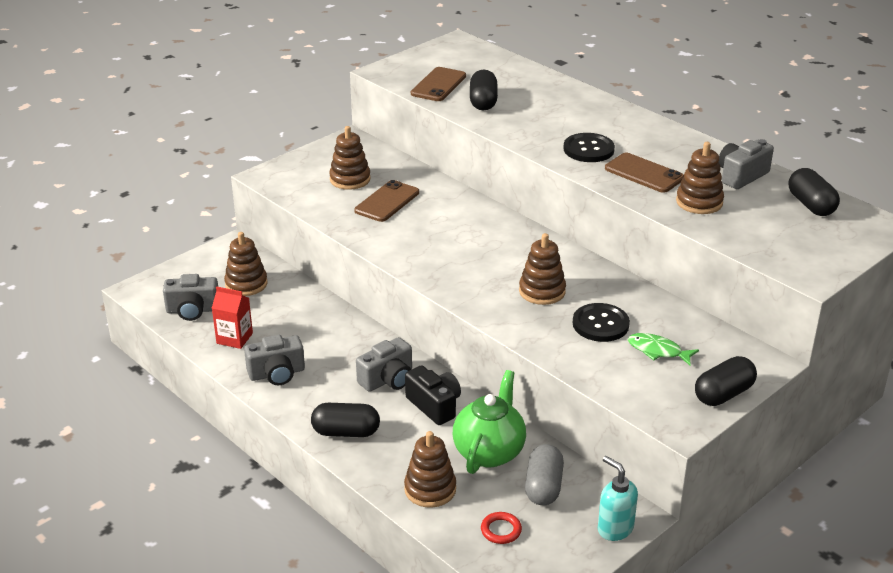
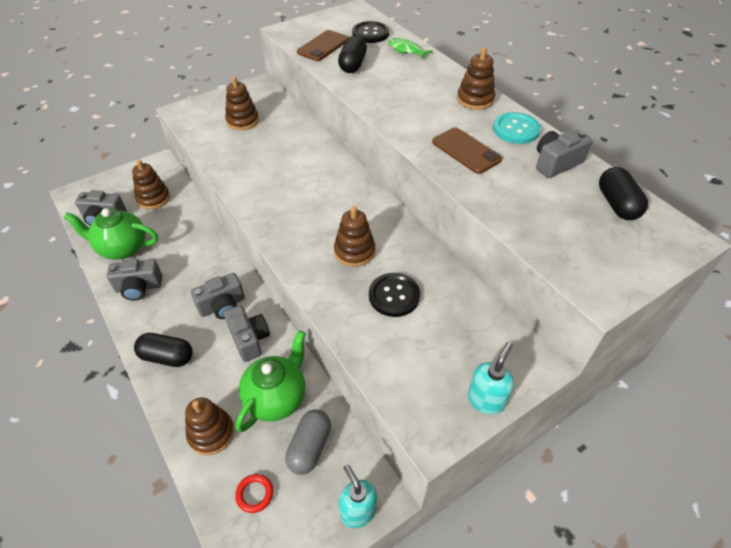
camera: 10 degrees right, 15 degrees up
red carton [212,286,253,349] -> green teapot [64,208,158,259]
brown phone [354,180,419,222] -> none
black camera [405,365,461,425] -> grey camera [224,305,270,362]
black button [563,133,615,162] -> black button moved to [352,21,389,43]
green fish [628,333,699,365] -> green fish moved to [388,38,432,59]
brown stacking toy [676,142,724,214] -> brown stacking toy moved to [457,47,495,110]
black capsule [695,356,757,406] -> turquoise soap dispenser [468,342,514,415]
none -> turquoise button [493,112,541,144]

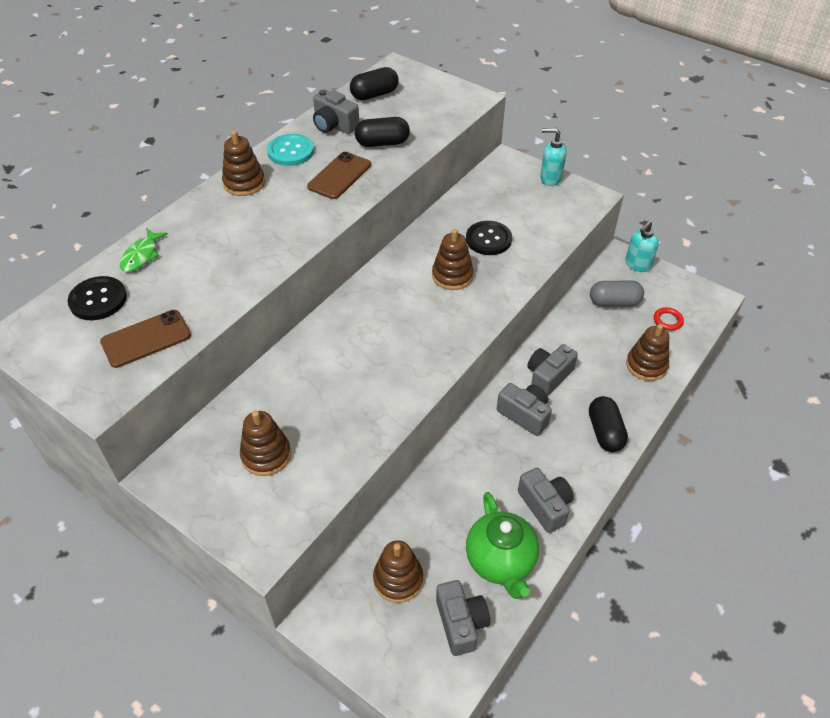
camera: 110 degrees left, 0 degrees up
green teapot [236,331,306,432] -> none
brown phone [297,30,349,61] -> brown phone turned 45 degrees counterclockwise [100,310,191,368]
black capsule [338,36,367,73] -> black capsule moved to [355,117,410,147]

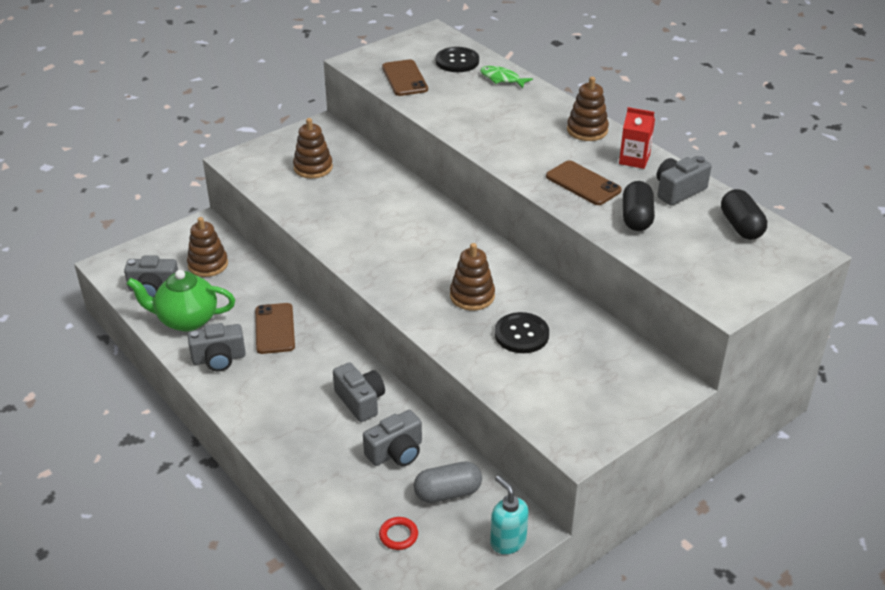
camera: 105 degrees right, 10 degrees down
turquoise button [267,134,314,166] -> red carton [619,107,655,169]
grey camera [497,383,552,436] -> grey camera moved to [363,410,422,466]
turquoise soap dispenser [540,128,567,186] -> none
black capsule [589,396,628,452] -> none
grey capsule [590,281,644,307] -> grey capsule turned 60 degrees clockwise [414,461,482,503]
brown stacking toy [626,324,669,381] -> none
none -> brown phone [255,303,295,354]

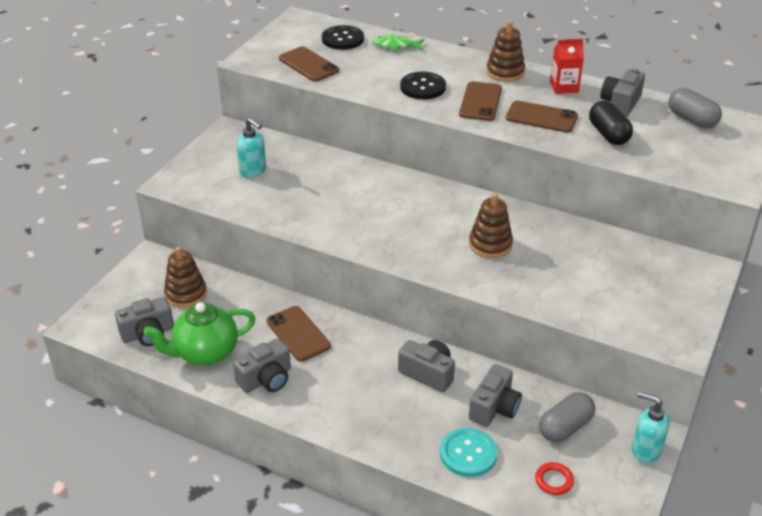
camera: 25 degrees left, 0 degrees up
brown stacking toy [293,118,333,179] -> turquoise soap dispenser [236,118,266,178]
black button [495,312,549,353] -> black button moved to [400,72,446,100]
black capsule [721,189,767,240] -> grey capsule [669,88,722,128]
none -> turquoise button [440,428,497,477]
none -> brown phone [459,81,502,121]

